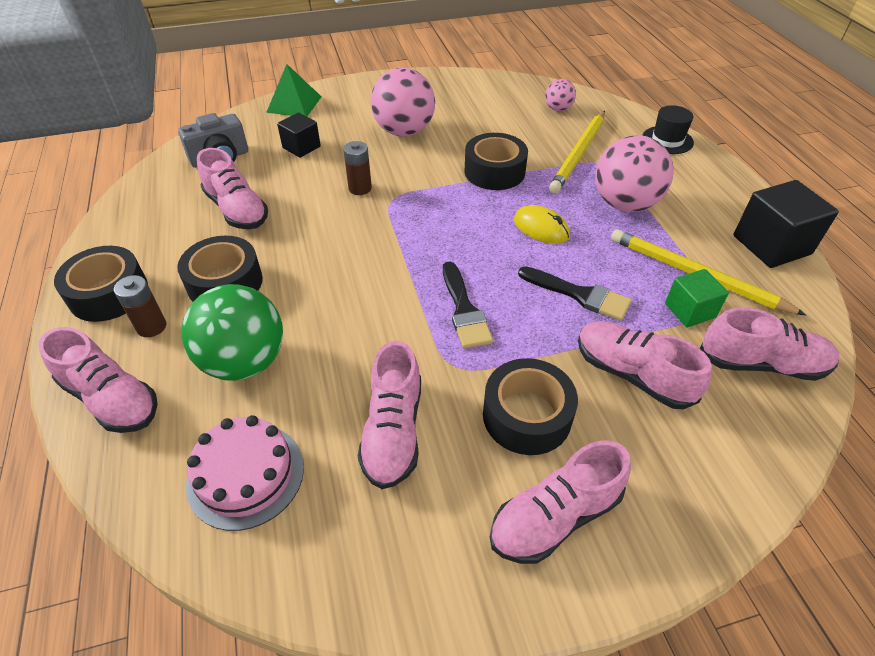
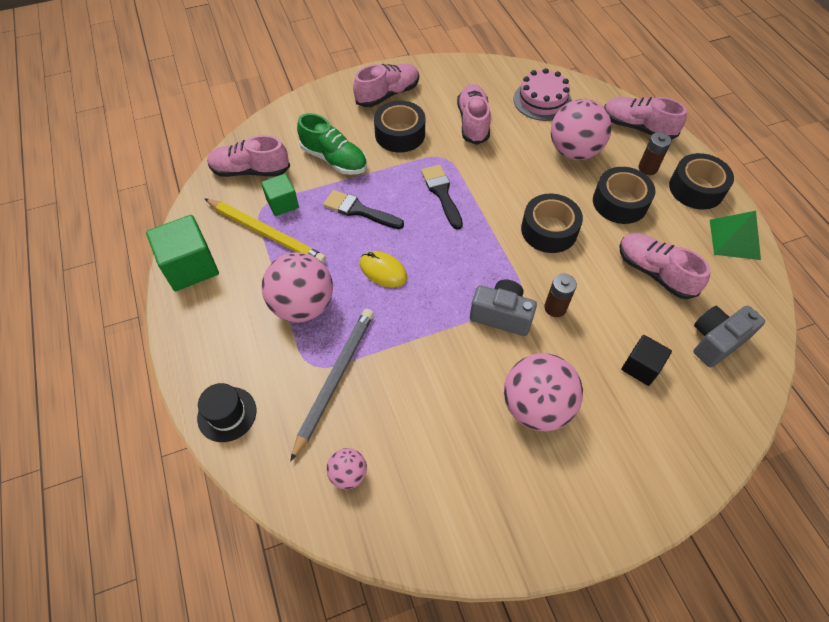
camera: 175 degrees right, 10 degrees up
green ball [181,284,283,381] -> pink ball [551,99,612,160]
green pyramid [266,64,322,116] -> green pyramid moved to [710,211,761,260]
black tape [465,133,528,190] -> black tape moved to [521,193,583,253]
yellow pencil [549,111,605,193] -> grey pencil [290,309,374,462]
pink shoe [578,321,712,409] -> green shoe [297,113,367,175]
black cube [733,180,839,268] -> green cube [146,215,219,291]
none -> grey camera [470,279,537,336]

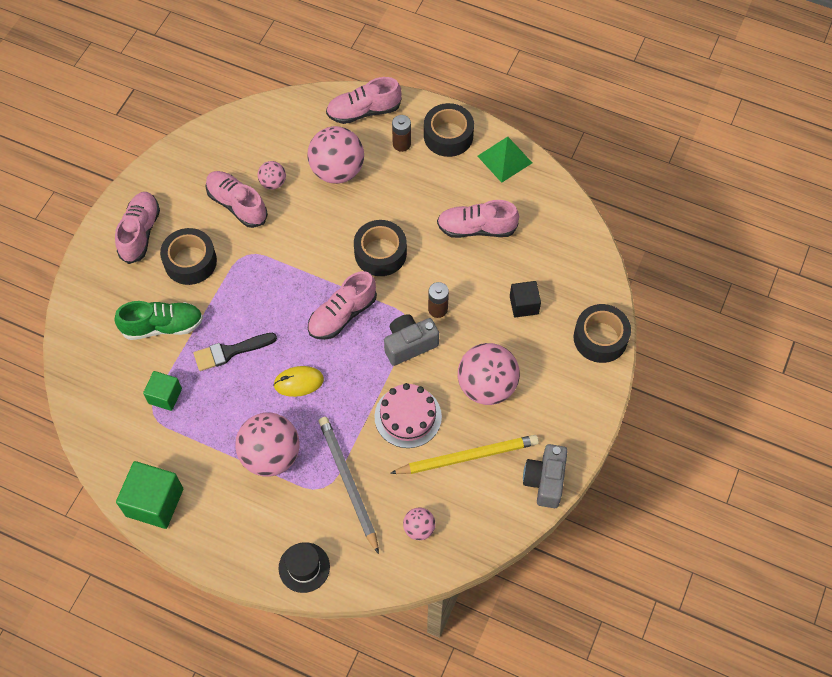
camera: 45 degrees left, 5 degrees up
yellow pencil [204,198,326,264] -> yellow pencil moved to [390,435,539,474]
pink shoe [207,135,290,177] -> pink shoe moved to [308,271,377,340]
black brush [421,165,463,230] -> none
pink cake [514,68,572,121] -> pink cake moved to [374,383,442,448]
black tape [593,167,655,224] -> black tape moved to [574,304,631,363]
grey camera [694,306,765,368] -> grey camera moved to [523,444,568,508]
none -> pink ball [258,161,286,190]

